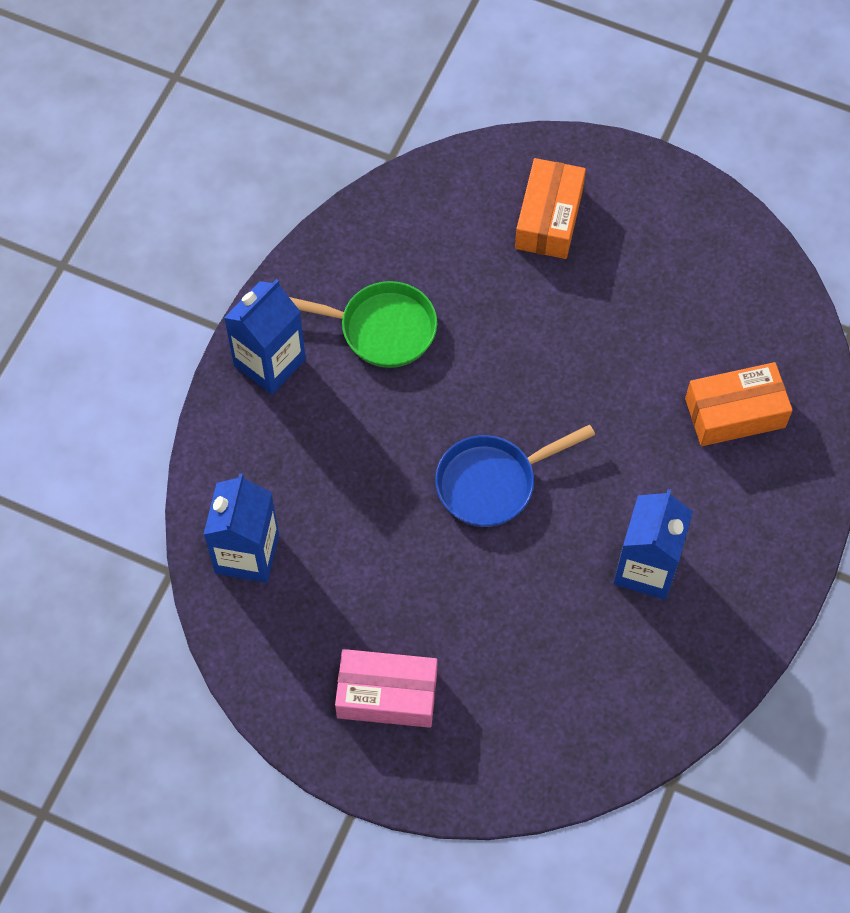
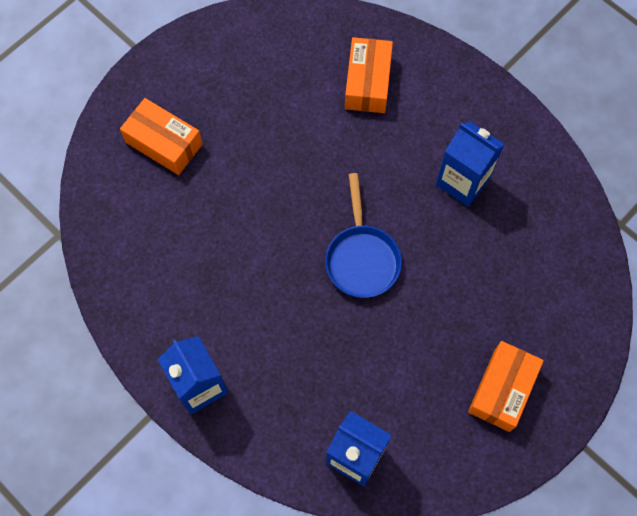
camera: 70 degrees left, 5 degrees up
green pan [289,281,437,368] -> none
pink box [335,649,437,728] -> orange box [468,341,544,432]

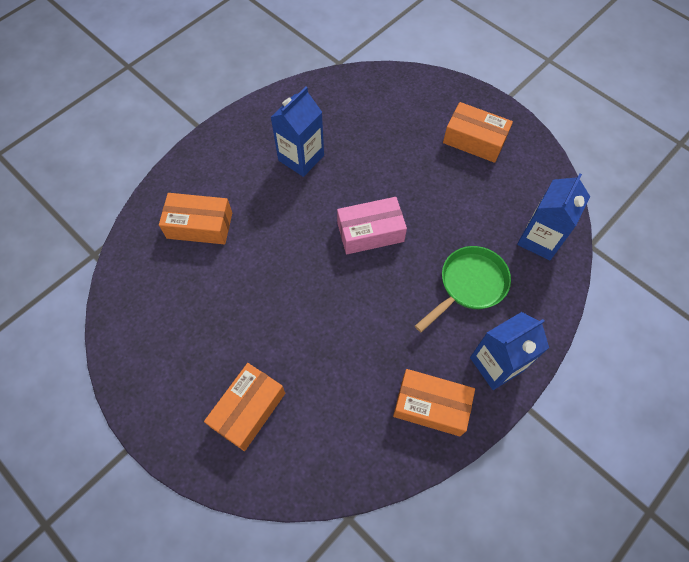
camera: 90 degrees left, 5 degrees down
blue pan [325,173,402,298] -> pink box [337,197,407,254]
none -> orange box [393,369,475,436]
none -> green pan [415,246,511,332]

